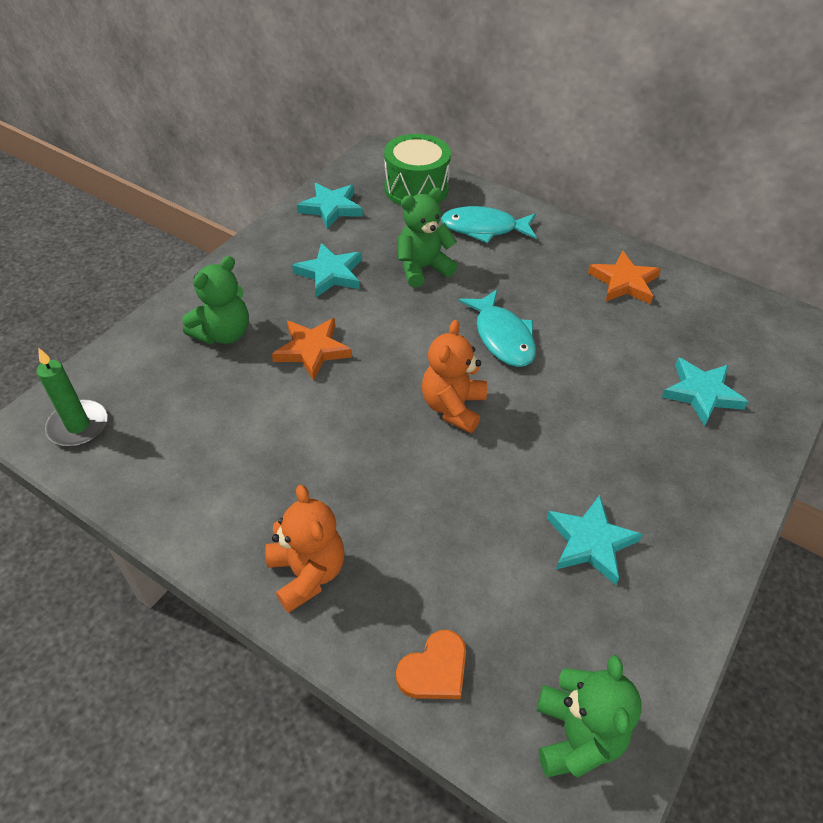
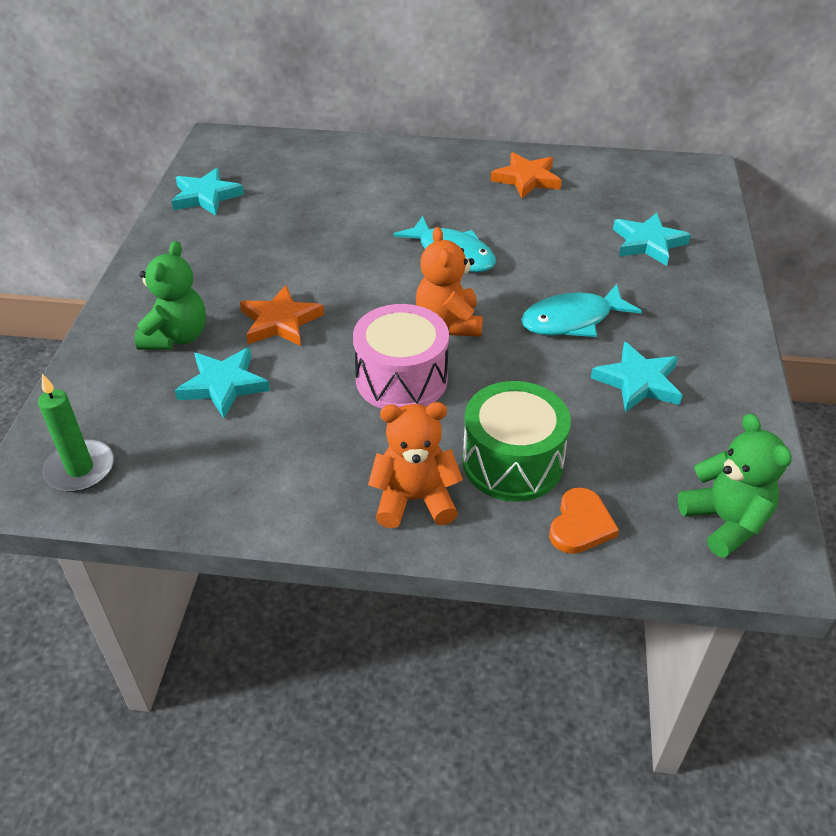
camera: 25 degrees left, 5 degrees down
orange teddy bear [266,485,345,613] -> orange teddy bear turned 45 degrees counterclockwise [368,402,463,528]
turquoise star [292,243,362,297] -> turquoise star moved to [175,347,270,418]
green drum [384,134,451,205] -> green drum moved to [462,381,571,502]
green teddy bear [398,188,457,287] -> none
turquoise fish [441,206,537,243] -> turquoise fish moved to [521,284,642,337]
none -> pink drum [353,304,449,409]

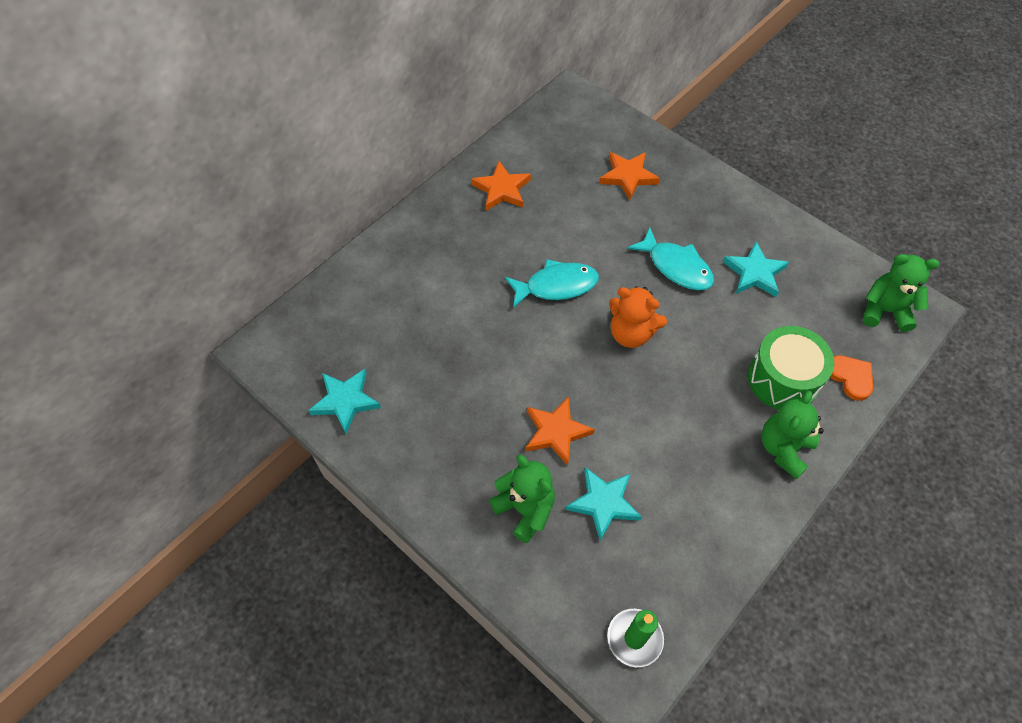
camera: 55 degrees left, 15 degrees up
pink drum [353,304,449,409] -> none
orange teddy bear [368,402,463,528] -> green teddy bear [761,391,824,480]
turquoise fish [521,284,642,337] -> turquoise fish turned 60 degrees counterclockwise [627,227,714,290]
turquoise star [613,213,691,266] -> orange star [599,152,660,200]

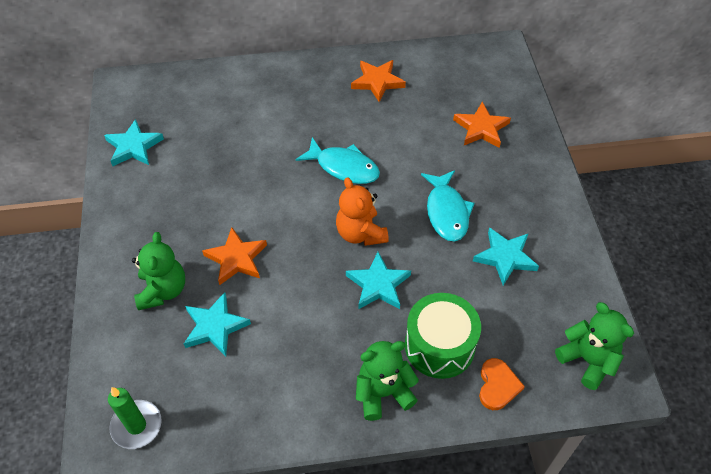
camera: 40 degrees right, 5 degrees down
none -> turquoise star [346,252,411,309]

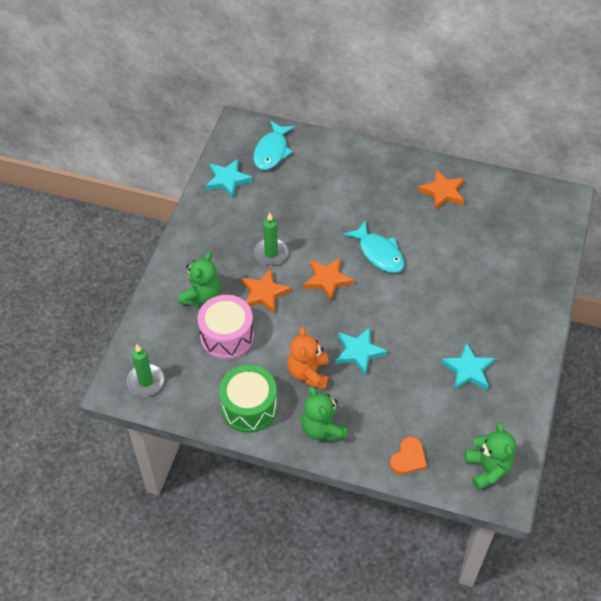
camera: 25 degrees right, 0 degrees up
turquoise star [184,292,251,356] -> pink drum [198,295,254,359]
orange teddy bear [336,177,389,246] -> orange teddy bear moved to [287,327,329,389]
green teddy bear [356,341,419,421] -> green teddy bear turned 120 degrees counterclockwise [301,386,347,441]
green drum [405,293,481,379] -> green drum moved to [219,365,277,433]
turquoise fish [421,170,475,241] -> turquoise fish moved to [253,120,295,170]
orange star [453,102,511,148] -> orange star moved to [303,257,354,301]
none -> green candle [254,213,289,266]

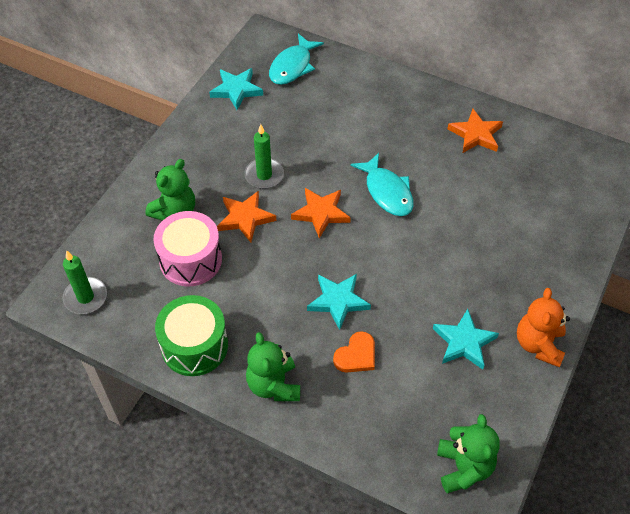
camera: 10 degrees right, 0 degrees up
orange teddy bear [287,327,329,389] -> orange teddy bear moved to [517,288,570,367]
orange heart [390,437,427,474] -> orange heart moved to [333,331,375,372]

